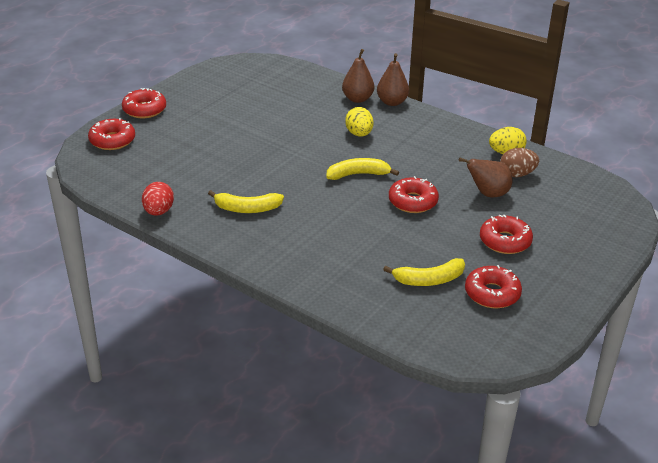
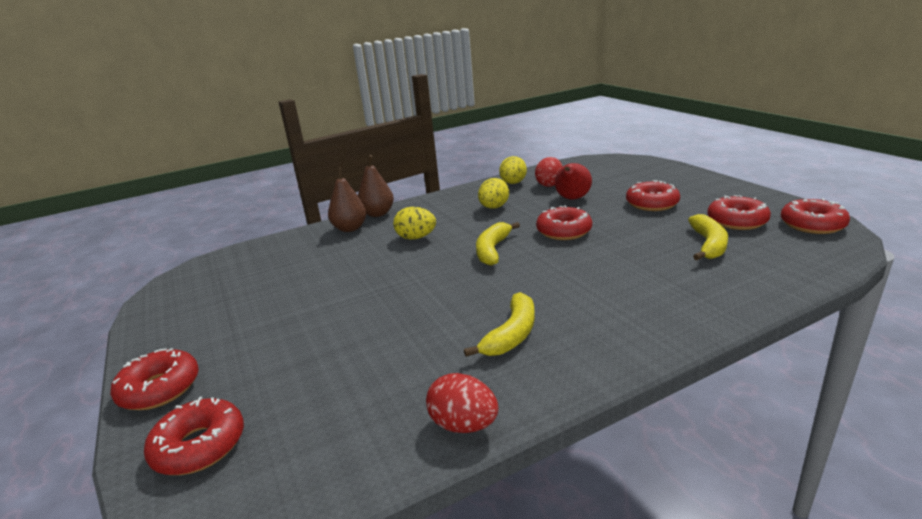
camera: 60 degrees left, 10 degrees down
brown pear [459,158,513,198] -> red pear [555,163,592,200]
brown egg [500,148,539,177] -> red egg [535,157,563,187]
none -> yellow egg [478,178,509,209]
none -> red donut [781,198,850,234]

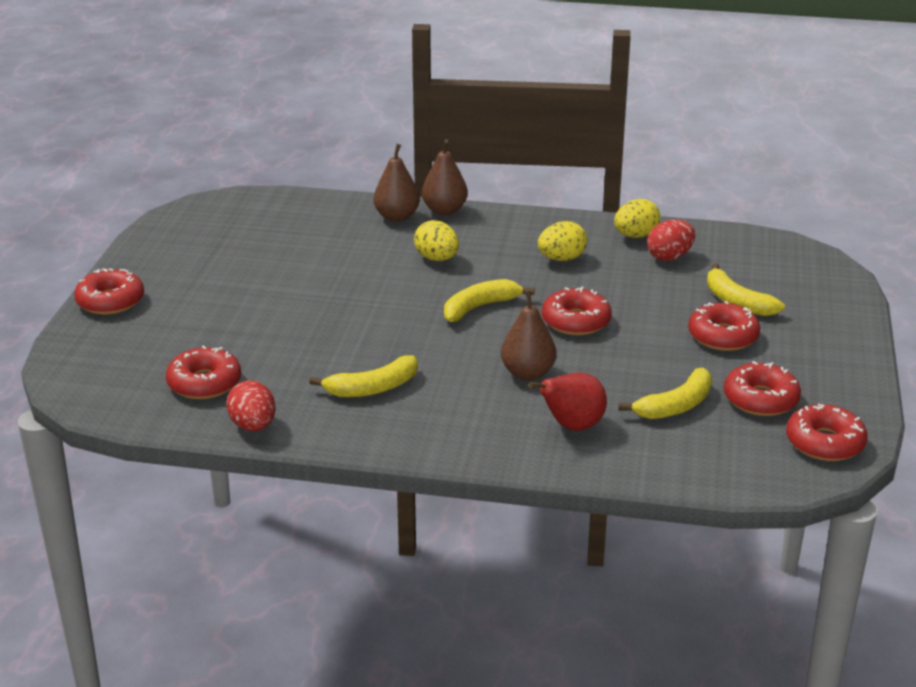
camera: 35 degrees right, 5 degrees up
red donut [144,397,244,475] -> red donut moved to [166,345,241,399]
red pear [555,163,592,200] -> red pear moved to [529,373,607,431]
none -> brown pear [501,290,556,380]
none -> yellow banana [707,263,785,316]

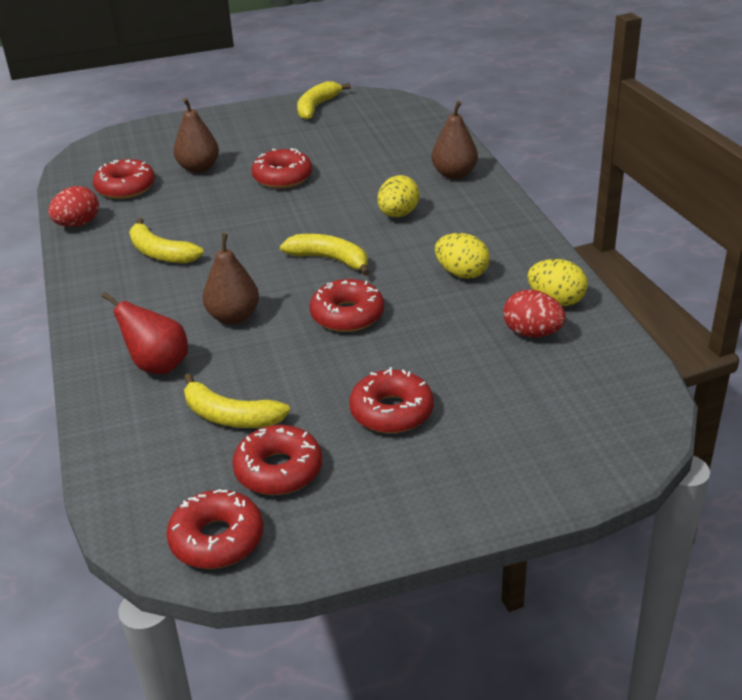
camera: 65 degrees right, 5 degrees up
red donut [74,268,144,315] -> red donut moved to [252,148,312,189]
brown pear [422,139,468,215] -> brown pear moved to [174,98,219,173]
yellow banana [707,263,785,316] -> yellow banana moved to [297,81,351,120]

